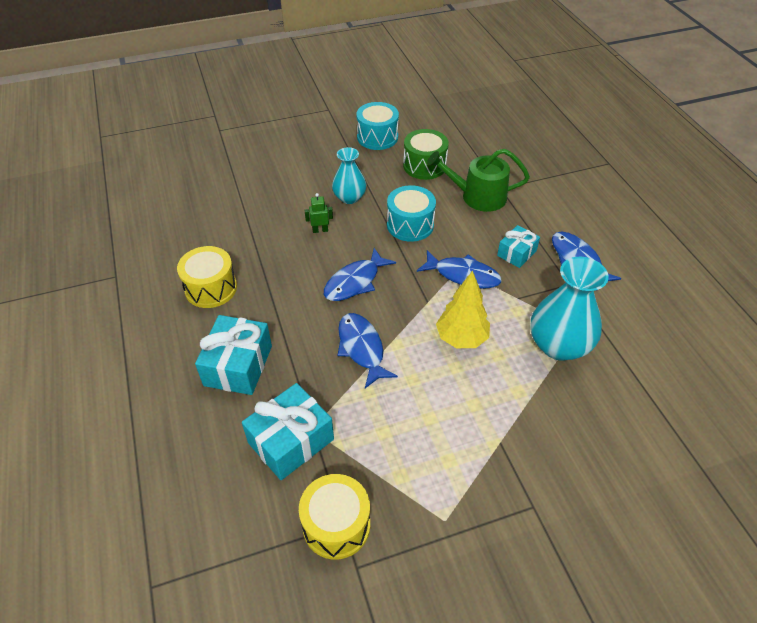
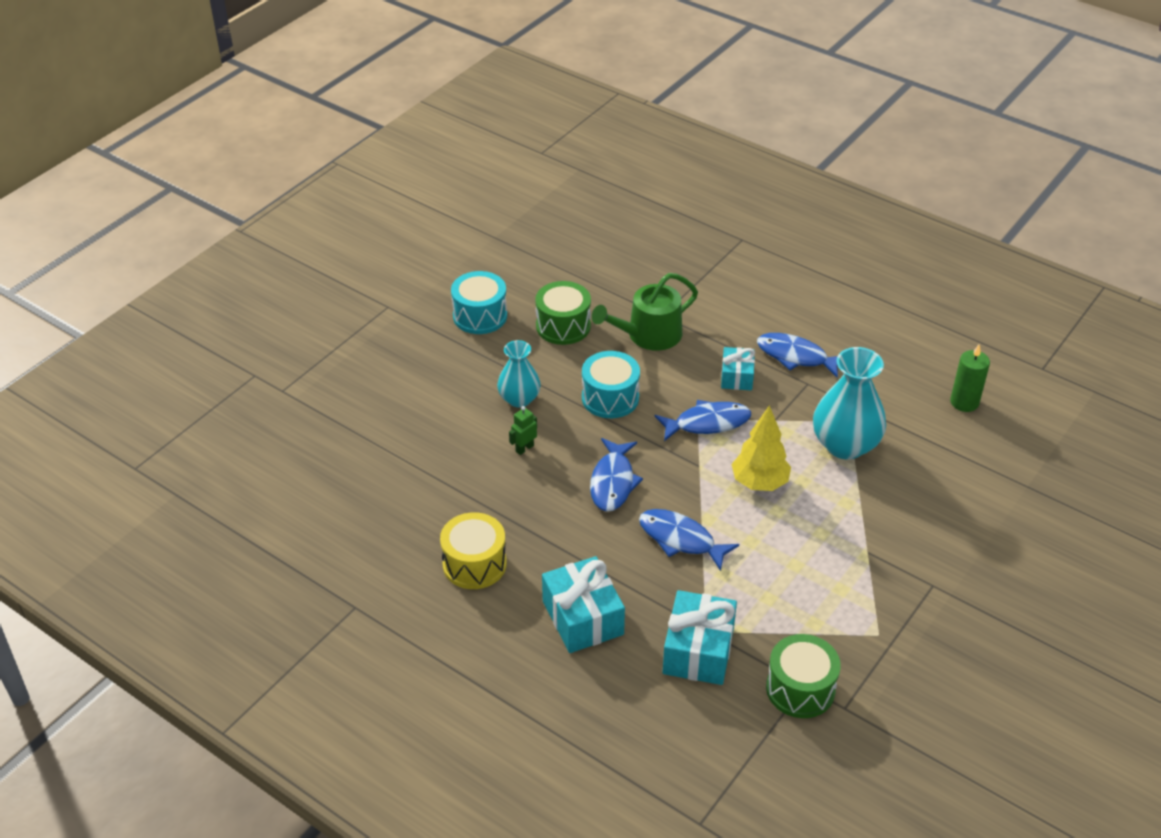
camera: 35 degrees left, 5 degrees down
yellow drum [299,474,370,560] -> green drum [766,634,841,718]
none -> green candle [950,344,990,412]

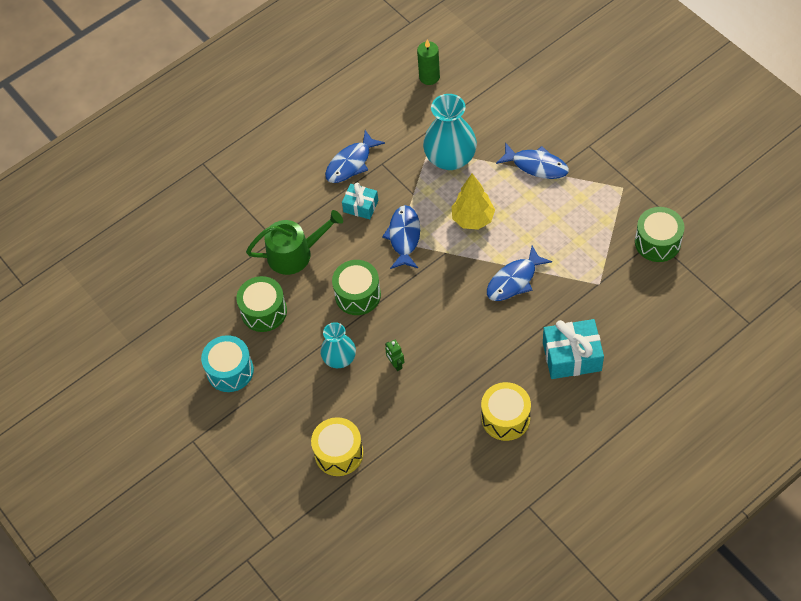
camera: 70 degrees left, 15 degrees up
turquoise drum [582,351,640,418] -> green drum [332,260,381,315]
blue fish [590,438,643,512] -> blue fish moved to [496,142,569,179]
green watering can [592,273,698,351] -> green watering can turned 90 degrees counterclockwise [246,210,343,275]
turquoise gift [663,590,737,685] -> none
none -> yellow drum [311,417,363,476]

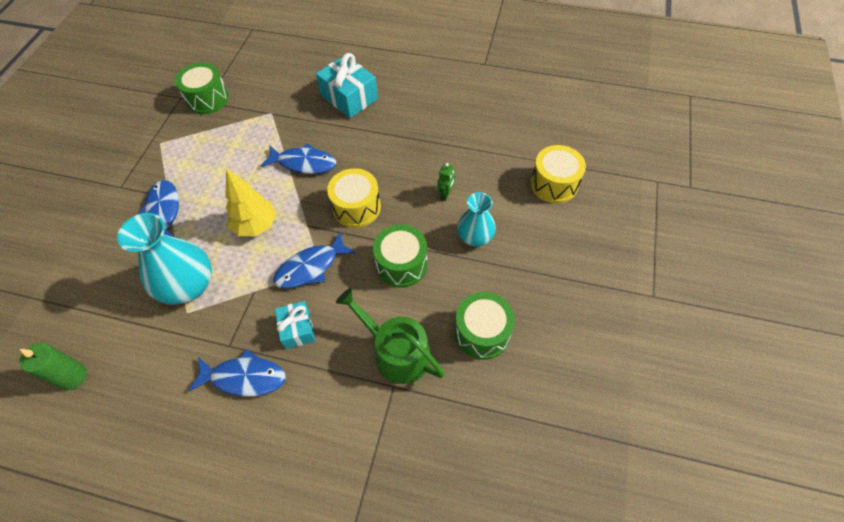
camera: 130 degrees left, 0 degrees up
turquoise drum [201,335,254,392] -> none
yellow drum [481,382,531,441] -> yellow drum moved to [327,168,381,228]

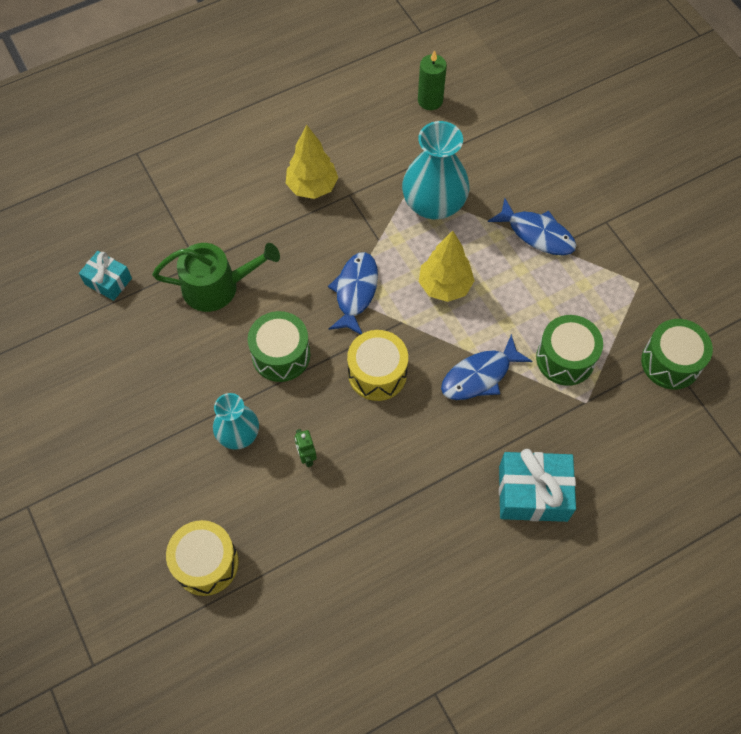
camera: 135 degrees right, 5 degrees up
blue fish [188,349,286,397] -> yellow tree [286,125,338,199]
turquoise gift [275,301,315,349] -> turquoise gift moved to [79,251,132,301]
green drum [455,292,515,360] -> green drum moved to [536,315,603,386]

